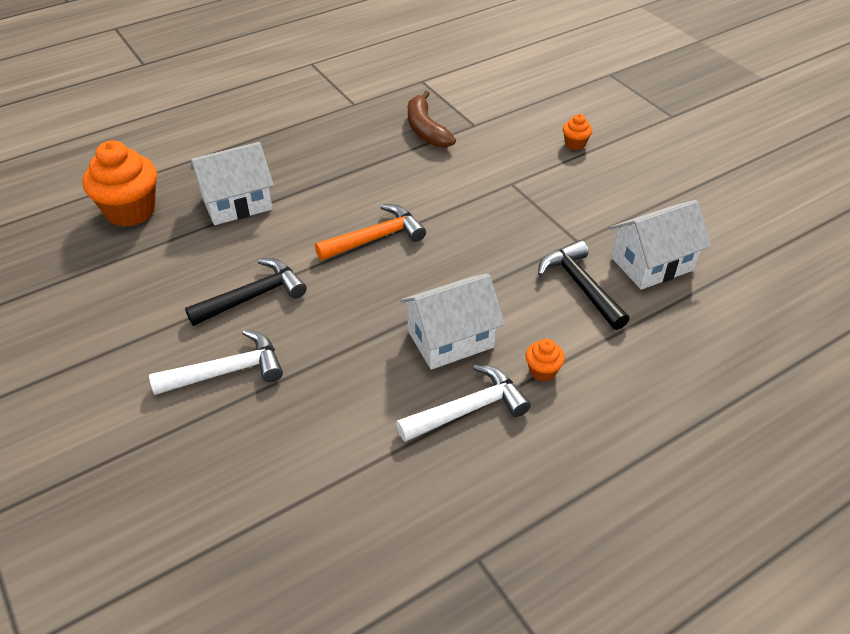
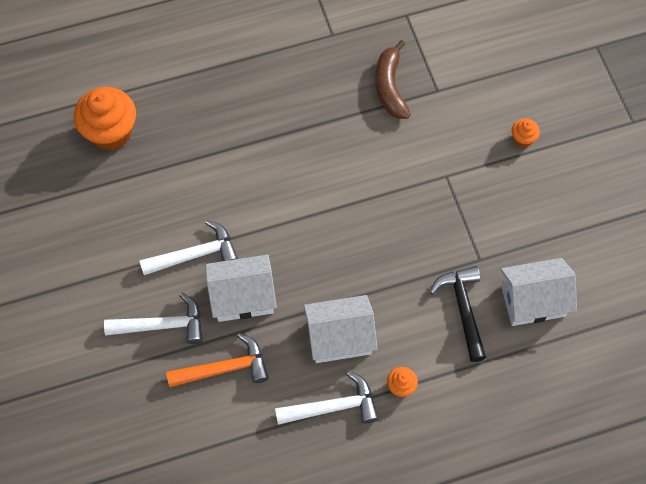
camera: 15 degrees right, 20 degrees up
black hammer [185,258,307,326] -> white hammer [139,220,238,275]
white house [190,142,274,225] -> white house moved to [206,255,277,322]
orange hammer [315,204,426,260] -> orange hammer moved to [166,333,269,387]

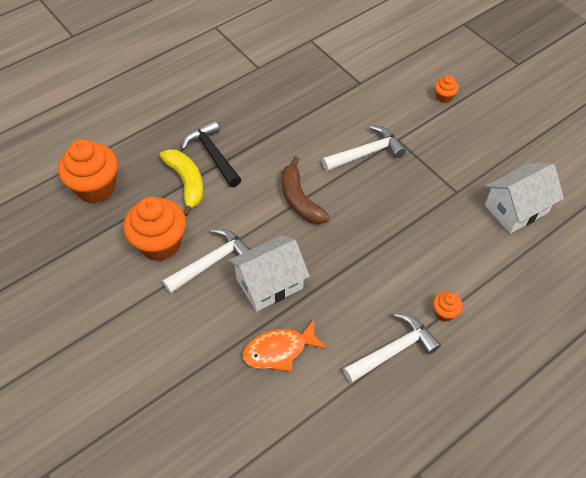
camera: 20 degrees left, 10 degrees down
white hammer [104,293,203,344] -> white hammer moved to [322,125,406,171]
orange hammer [166,333,269,387] -> orange fish [243,320,327,372]
white house [304,295,377,363] -> none
brown banana [375,40,411,119] -> brown banana moved to [281,156,330,224]
black hammer [430,266,487,362] -> black hammer moved to [181,120,241,187]
none -> orange cupcake [123,197,186,261]
none -> yellow banana [160,149,203,216]

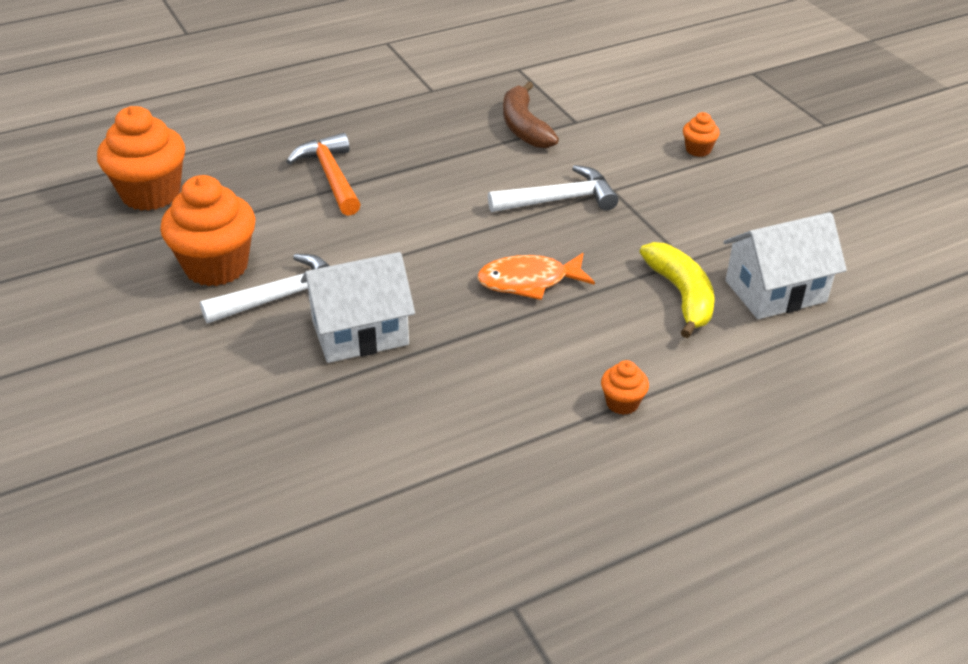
camera: 10 degrees right, 15 degrees down
yellow banana [160,149,203,216] -> yellow banana moved to [640,242,715,338]
black hammer [181,120,241,187] -> orange hammer [286,133,361,216]
orange fish [243,320,327,372] -> orange fish moved to [477,253,595,300]
brown banana [281,156,330,224] -> brown banana moved to [503,81,559,148]
white hammer [343,313,441,383] -> none

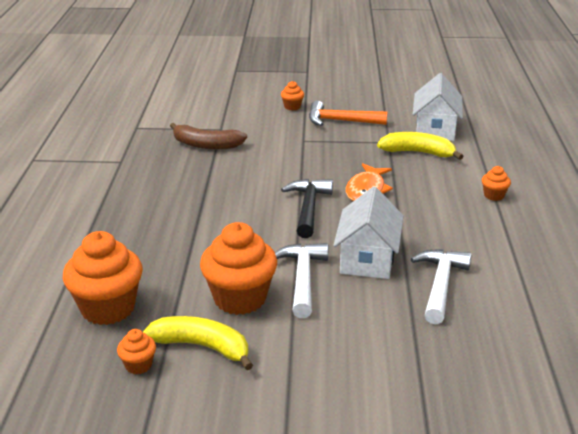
camera: 60 degrees left, 10 degrees down
orange hammer [286,133,361,216] -> orange hammer moved to [309,100,387,126]
white hammer [488,165,618,212] -> white hammer moved to [411,249,472,324]
none -> orange cupcake [117,329,156,374]
none -> yellow banana [143,316,253,370]
none -> black hammer [281,179,333,238]

